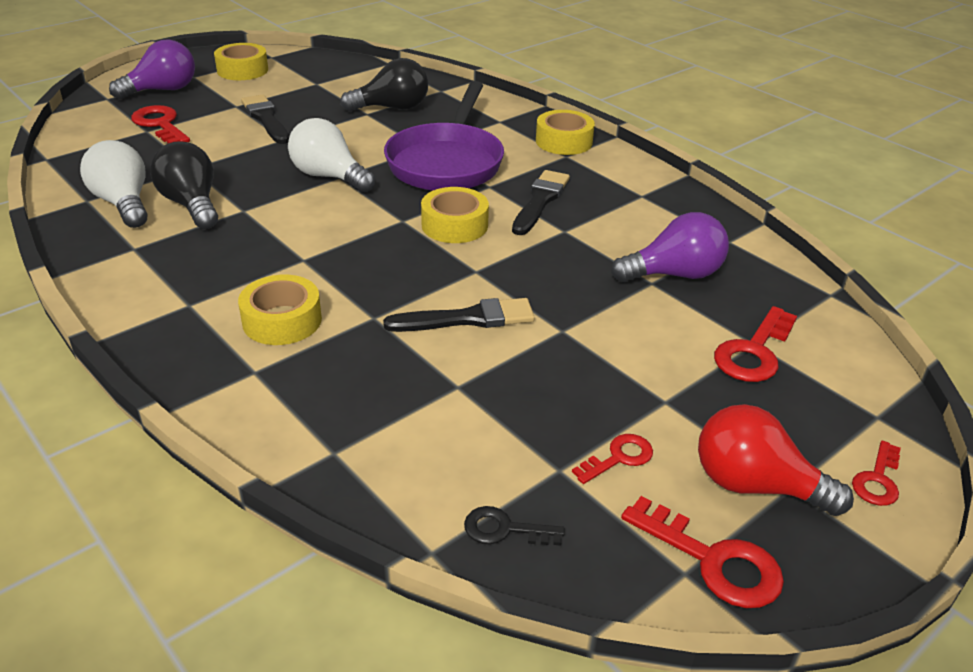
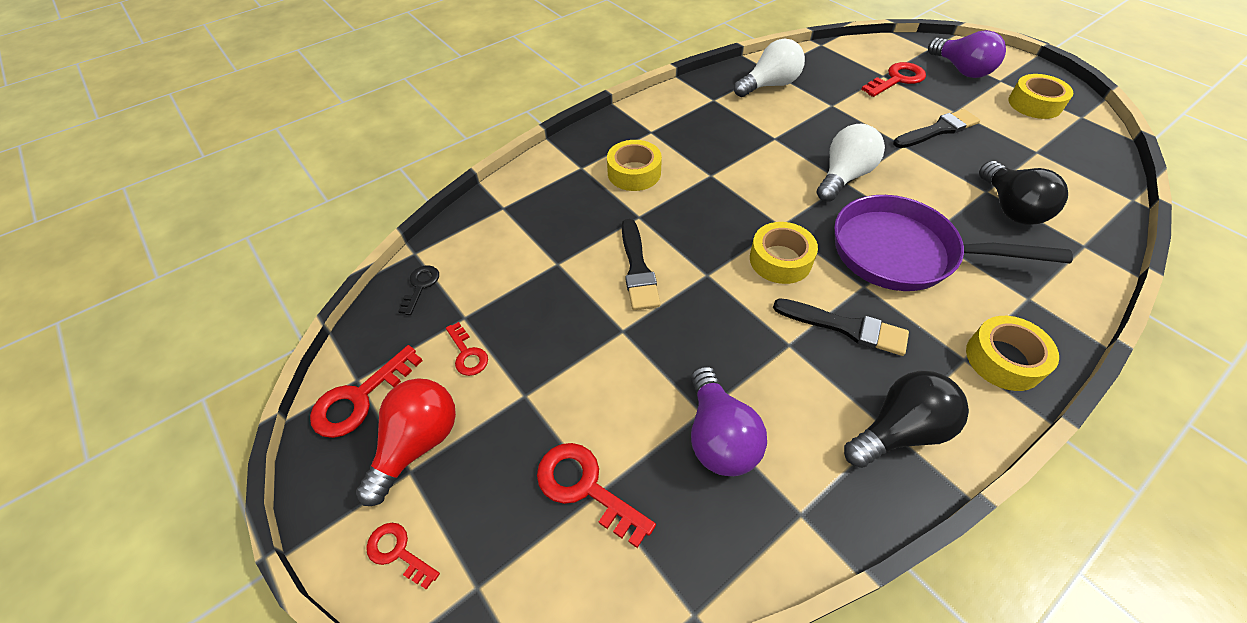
camera: 95 degrees right, 15 degrees up
black light bulb [150,141,218,229] -> black light bulb moved to [844,371,969,468]

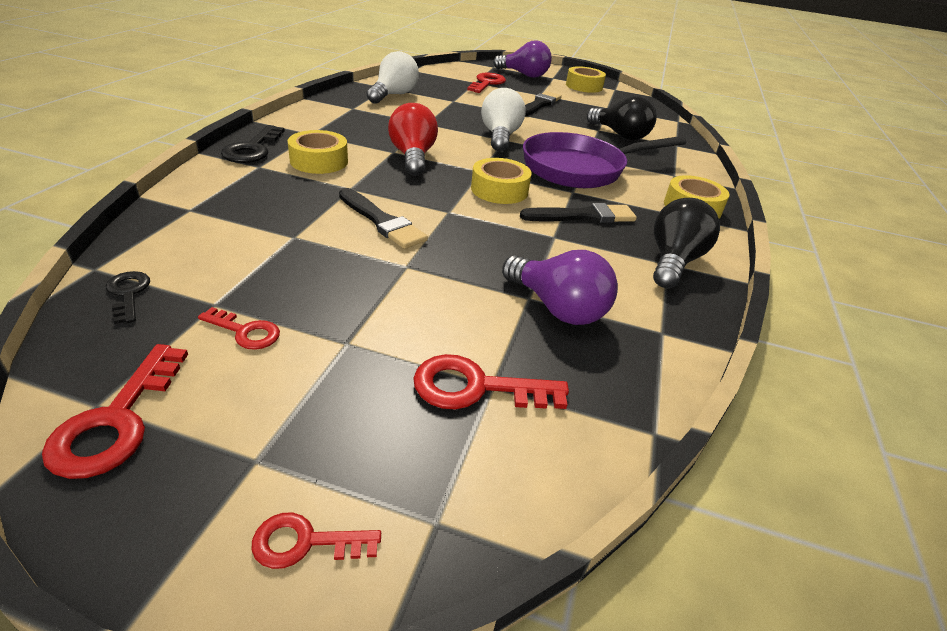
camera: 40 degrees left, 15 degrees down
red light bulb [356,378,456,506] -> red light bulb moved to [388,103,438,176]
none -> black key [221,125,285,163]

